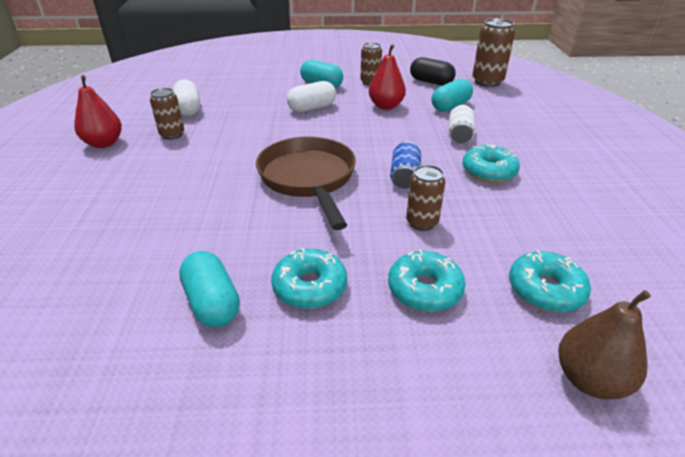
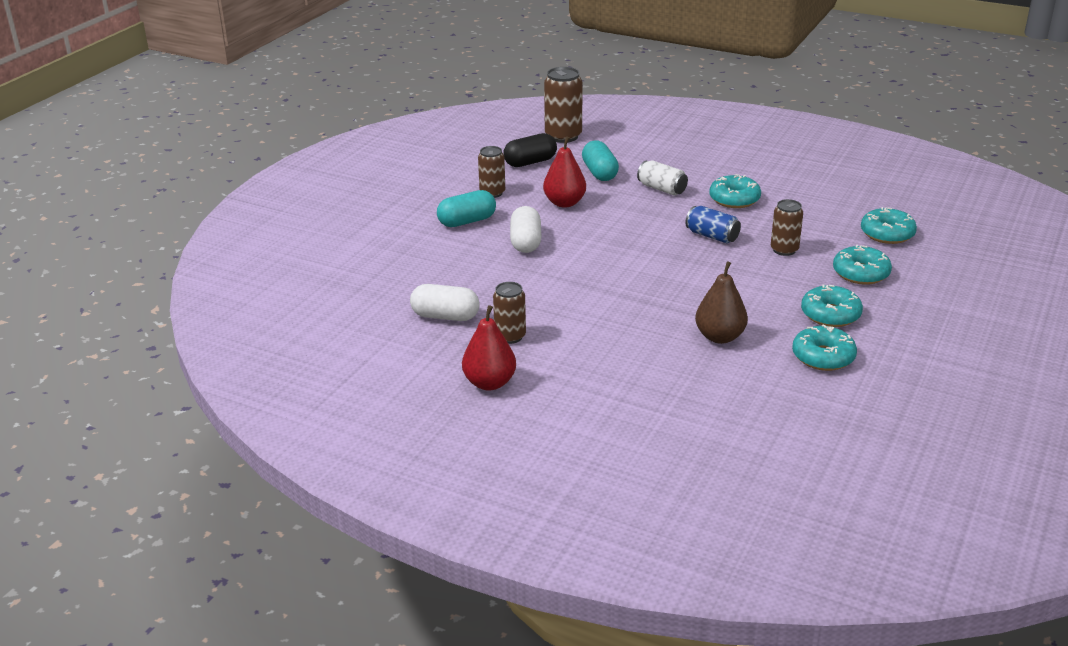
camera: 60 degrees left, 5 degrees down
turquoise capsule [179,251,240,327] -> turquoise donut [792,325,857,371]
brown pan [256,136,356,230] -> none
brown pear [558,290,651,399] -> brown pear moved to [695,261,748,344]

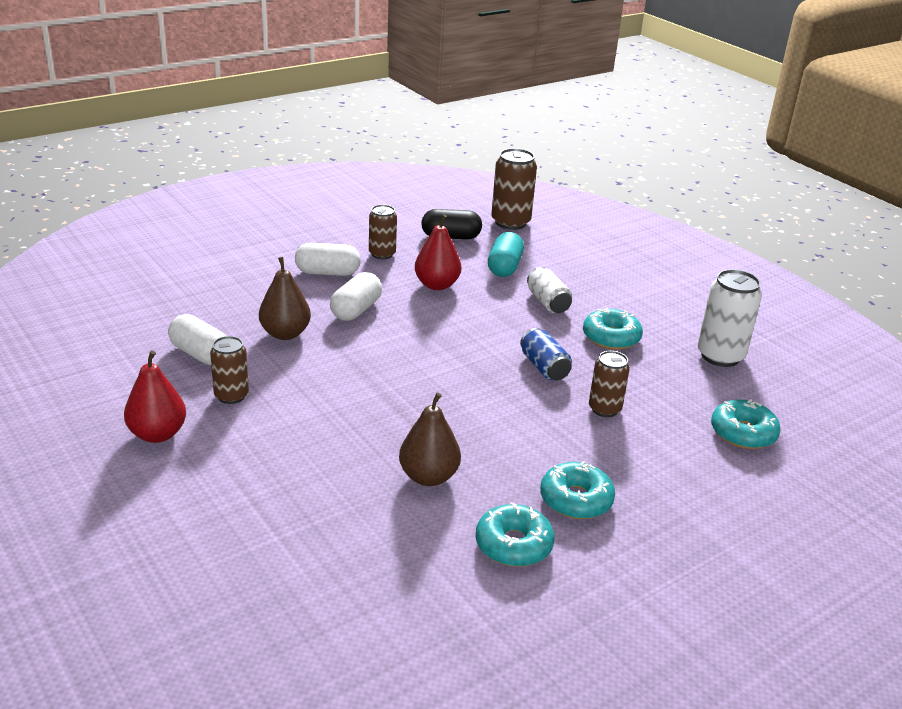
camera: 25 degrees right, 0 degrees up
turquoise capsule [437,190,496,227] -> white capsule [295,243,361,276]
turquoise donut [833,245,892,285] -> none
none -> brown pear [259,257,311,340]
none -> white can [698,269,762,367]

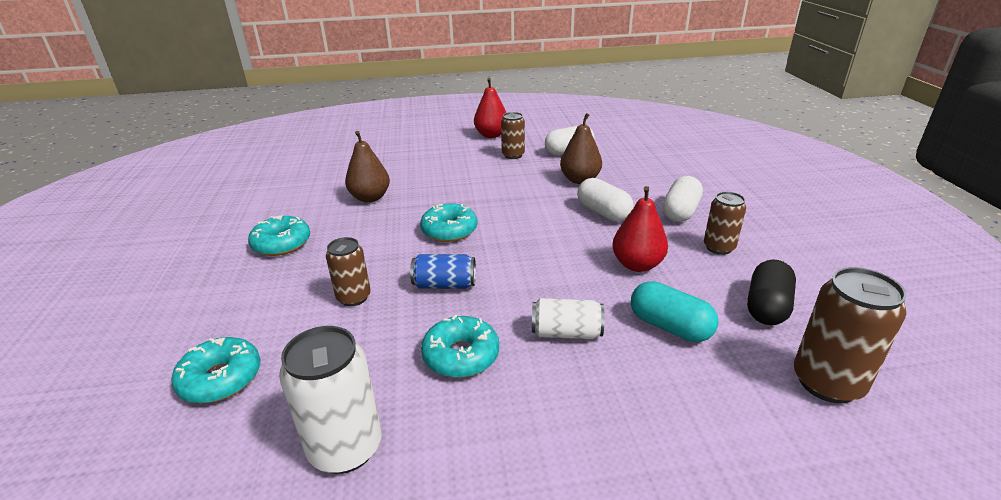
camera: 120 degrees right, 0 degrees up
turquoise donut [476,502,555,567] -> turquoise donut moved to [420,203,477,242]

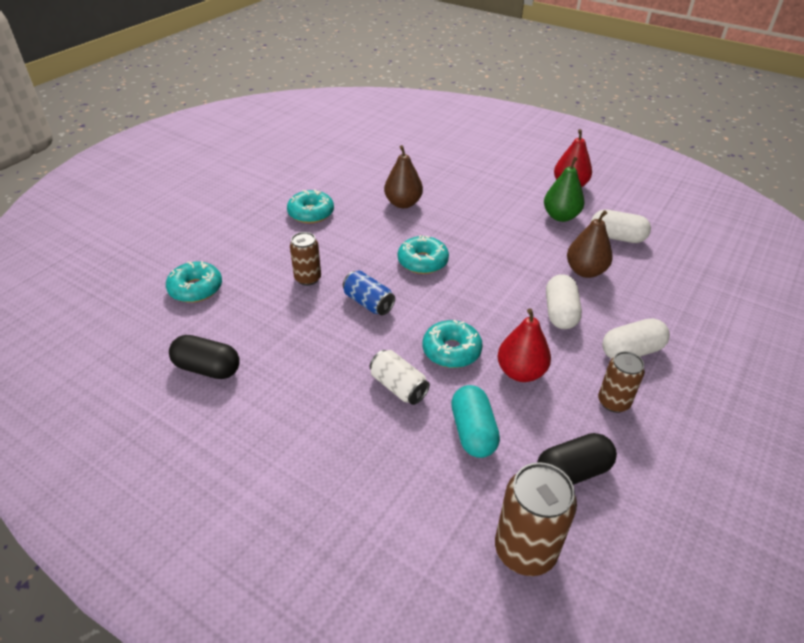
camera: 40 degrees right, 10 degrees up
white can [279,326,382,474] -> black capsule [169,335,240,379]
turquoise donut [421,315,499,378] -> turquoise donut moved to [423,319,483,368]
brown can [501,112,525,159] -> green pear [544,157,585,222]

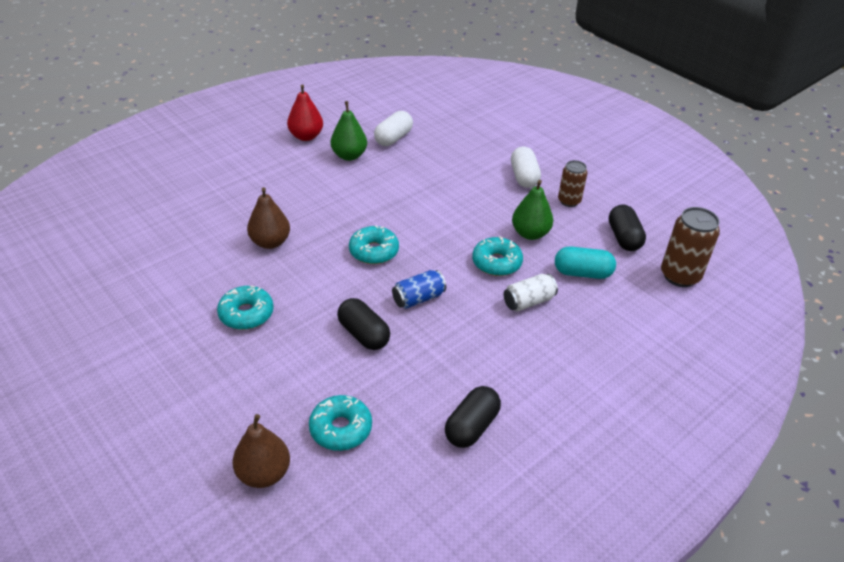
camera: 75 degrees left, 0 degrees up
brown can [290,232,321,286] -> black capsule [337,298,390,350]
red pear [497,308,551,382] -> green pear [512,180,553,240]
white capsule [546,274,582,329] -> none
brown pear [567,210,613,278] -> brown pear moved to [233,414,290,488]

